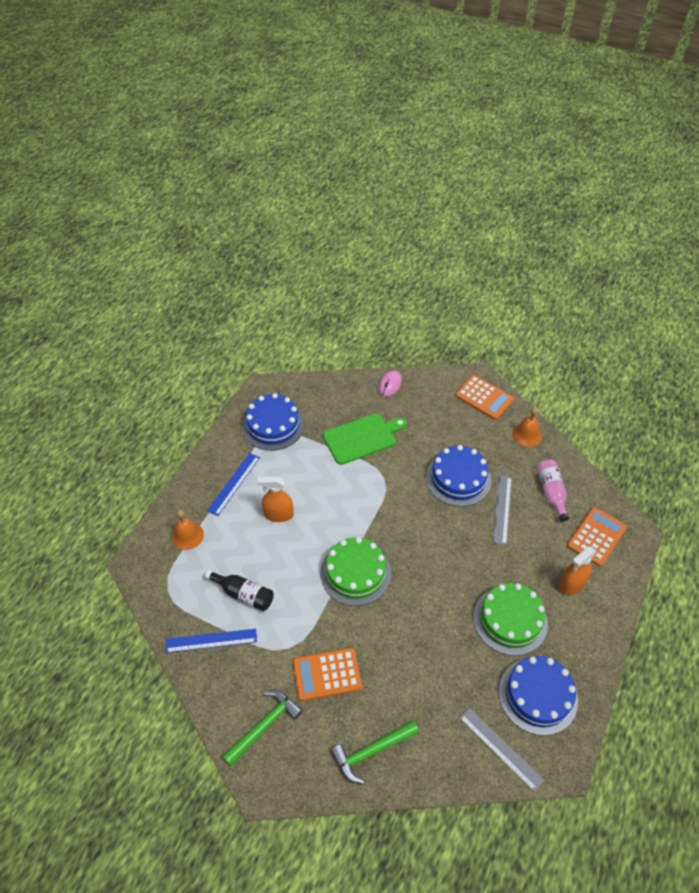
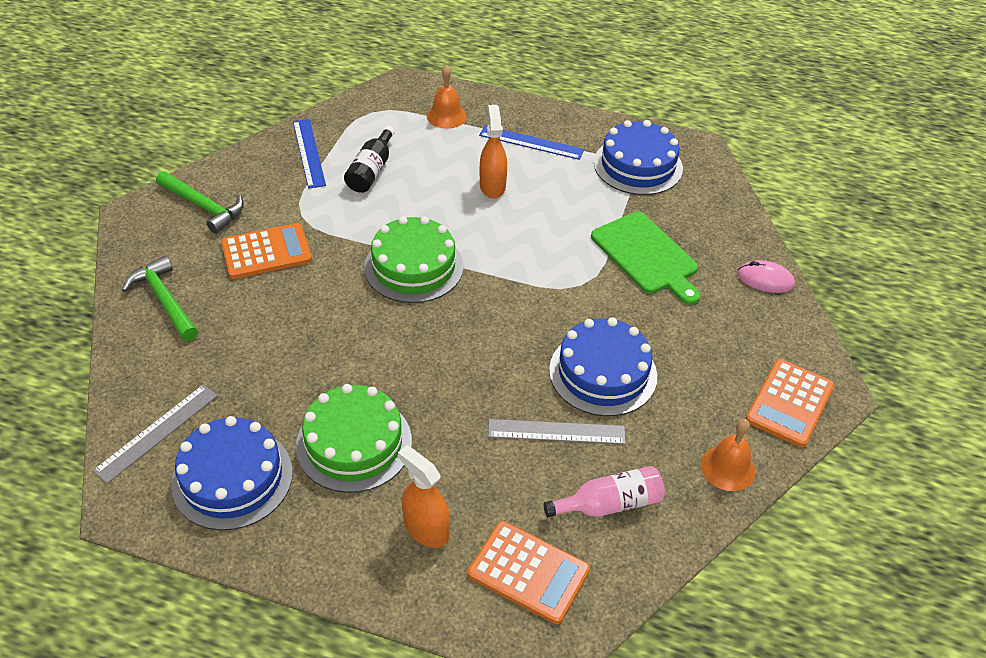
camera: 80 degrees right, 5 degrees down
orange calculator [293,648,362,701] -> orange calculator turned 90 degrees clockwise [221,223,312,279]

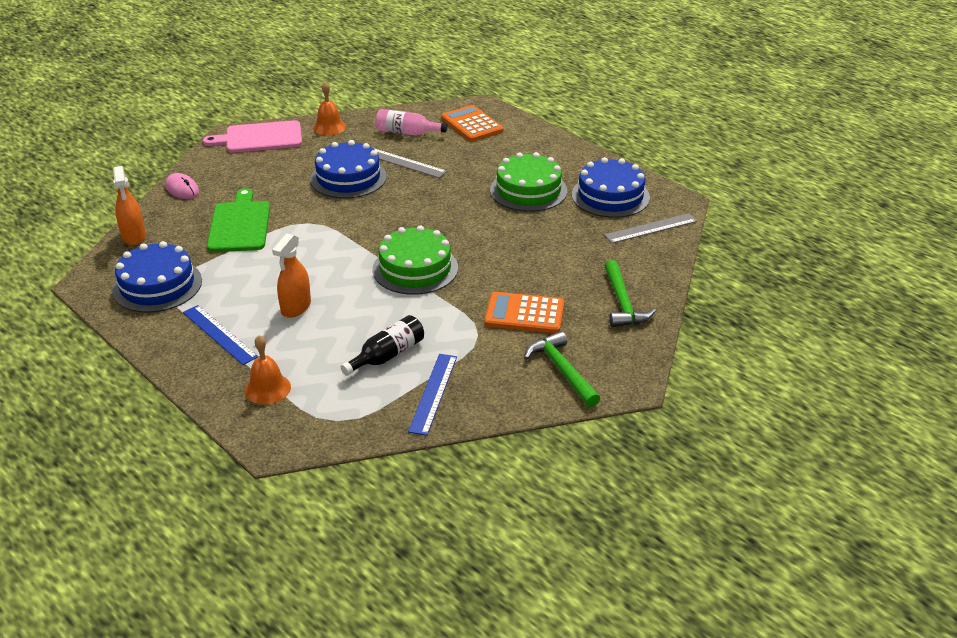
camera: 150 degrees left, 10 degrees down
orange spray bottle [398,445,450,548] -> orange spray bottle moved to [113,166,146,245]
orange calculator [746,359,834,447] -> pink cutting board [203,120,302,153]

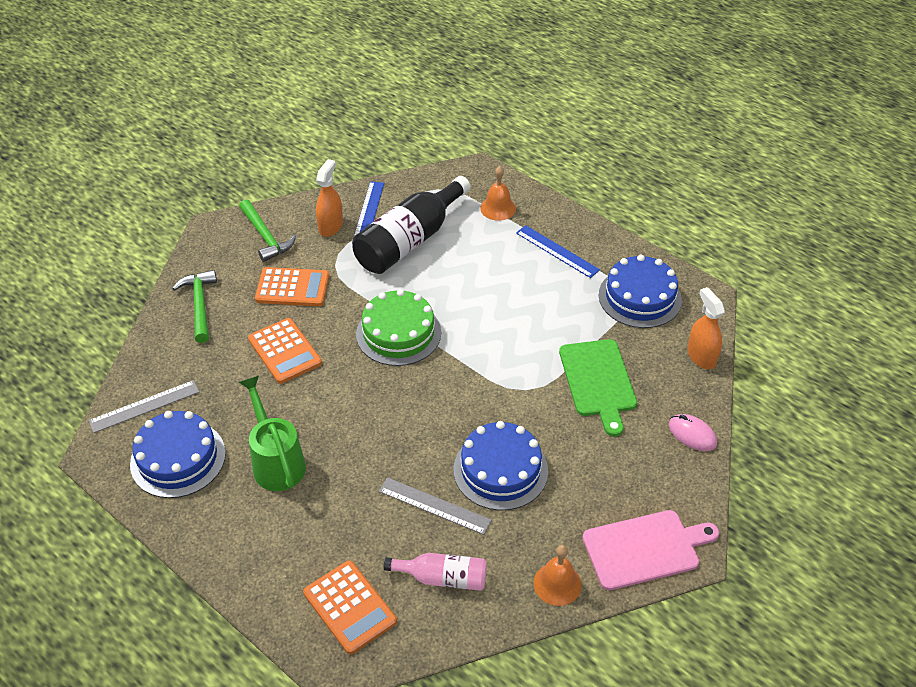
camera: 175 degrees right, 10 degrees up
orange spray bottle [272,233,311,318] -> orange spray bottle moved to [316,159,343,237]
black bottle [341,315,424,376] -> black bottle [352,176,471,274], size x1.86
green cake [490,152,567,212] -> green watering can [239,376,306,491]
none -> orange calculator [248,318,322,384]

